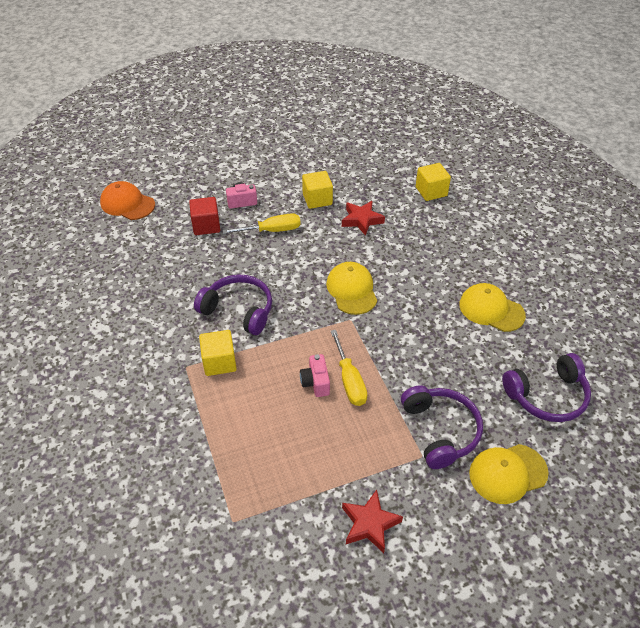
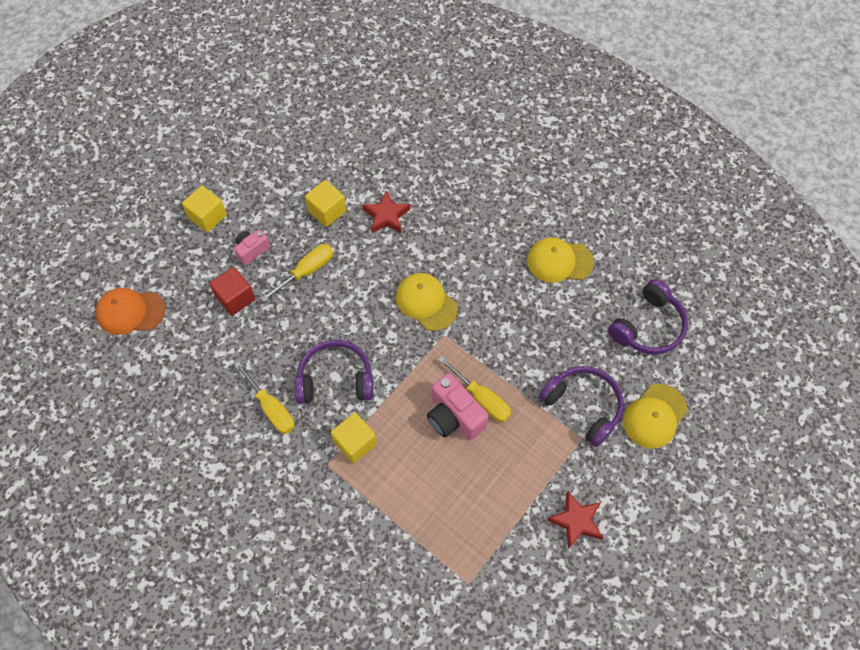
camera: 30 degrees left, 15 degrees up
pink camera [300,354,330,397] -> pink camera [427,373,489,440], size x1.65
yellow cube [416,163,451,201] -> yellow cube moved to [182,186,227,233]
none -> yellow screwdriver [234,361,295,434]

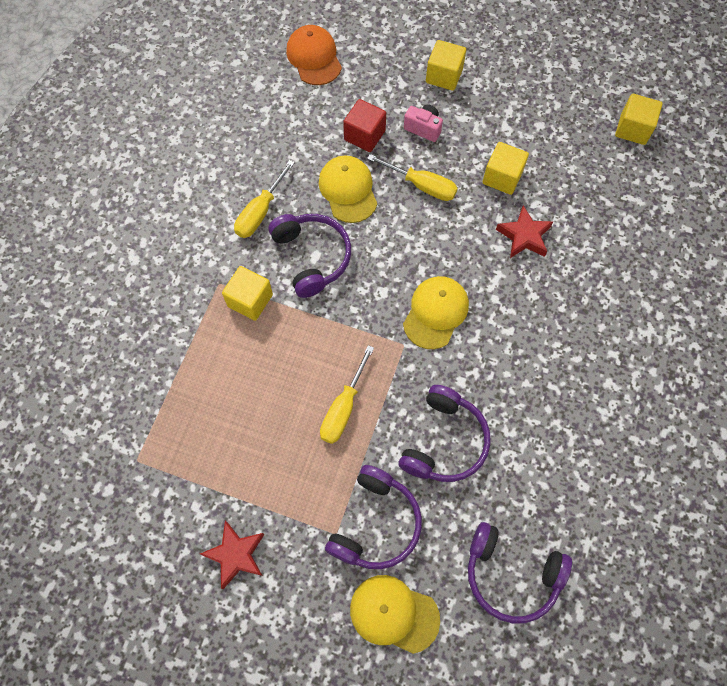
camera: 70 degrees right, 5 degrees up
pink camera [427,373,489,440] -> none
yellow cap [527,237,594,283] -> yellow cap moved to [319,155,377,223]
none -> purple headphones [399,385,491,482]
none -> yellow cube [615,94,662,145]

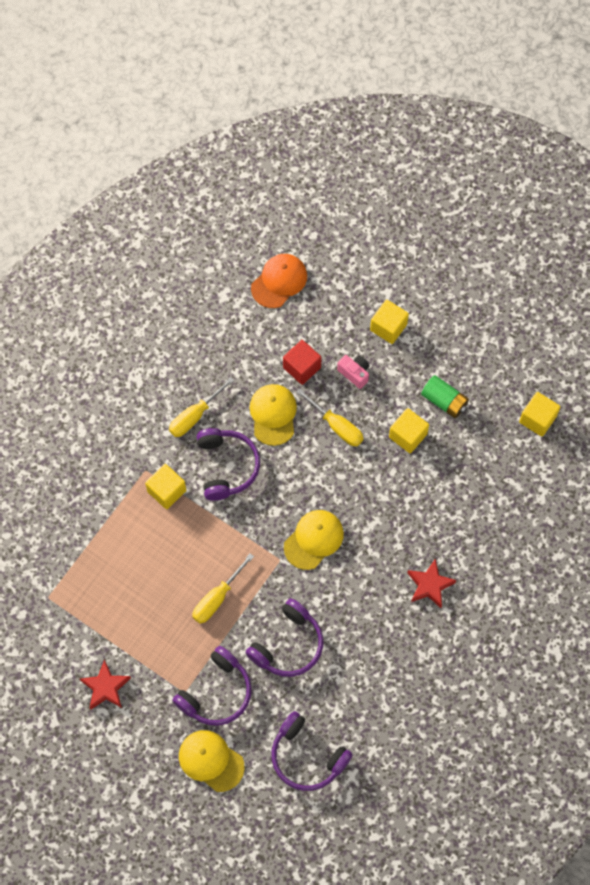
camera: 15 degrees right, 0 degrees up
orange cap [286,25,342,85] -> orange cap turned 45 degrees clockwise [251,254,307,308]
red star [496,206,554,258] -> red star moved to [407,559,456,608]
none -> green battery [421,375,469,418]

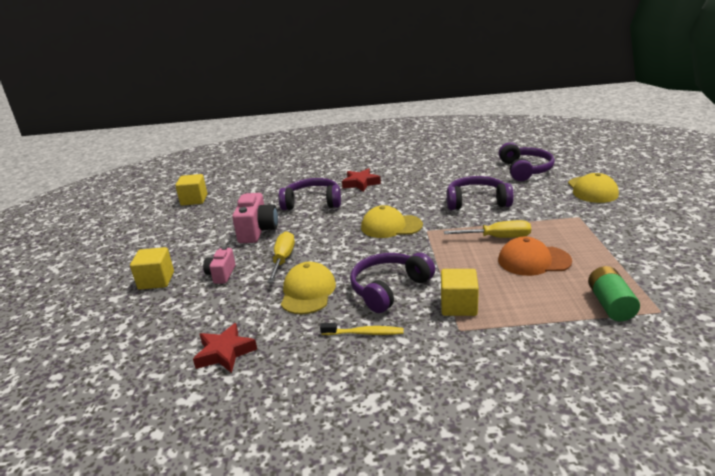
camera: 125 degrees left, 40 degrees down
red star [80,660,131,709] -> red star moved to [193,323,257,373]
yellow screwdriver [169,377,234,437] -> yellow toothbrush [320,323,404,335]
purple headphones [172,646,251,726] -> purple headphones moved to [279,178,341,210]
yellow cap [250,384,297,446] -> yellow cap turned 135 degrees clockwise [281,262,336,314]
orange cap [251,254,307,308] -> orange cap moved to [498,237,572,276]
red cube [283,340,322,385] -> none
yellow cube [389,408,429,453] -> pink camera [232,193,278,243]
green battery [421,375,469,418] -> green battery moved to [588,266,640,321]

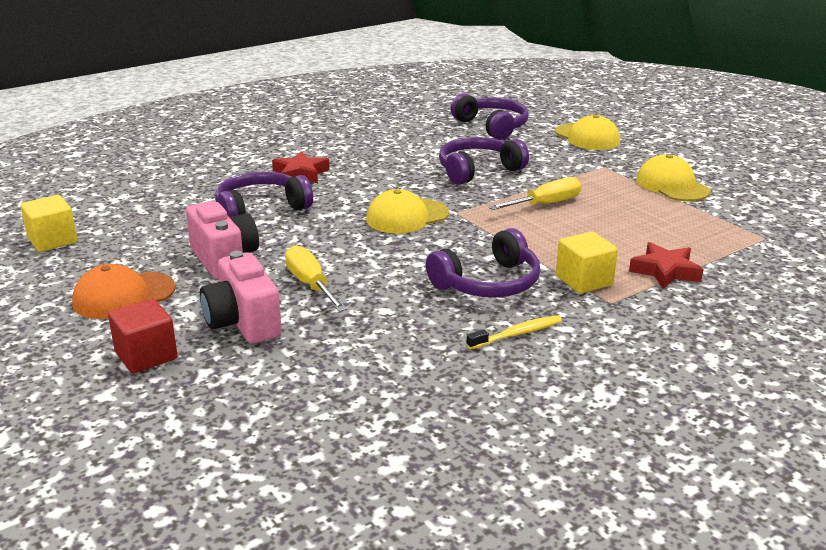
camera: 35 degrees left, 0 degrees up
yellow cube [130,247,174,290] -> red cube [108,299,178,374]
red star [193,323,257,373] -> red star moved to [629,242,703,289]
pink camera [203,247,235,284] -> pink camera [200,251,282,343], size x1.65
yellow cap [281,262,336,314] -> yellow cap moved to [636,154,711,201]
purple headphones [350,253,435,313] -> purple headphones turned 135 degrees counterclockwise [426,228,540,297]
orange cap [498,237,572,276] -> orange cap moved to [72,264,176,319]
green battery [588,266,640,321] -> none

